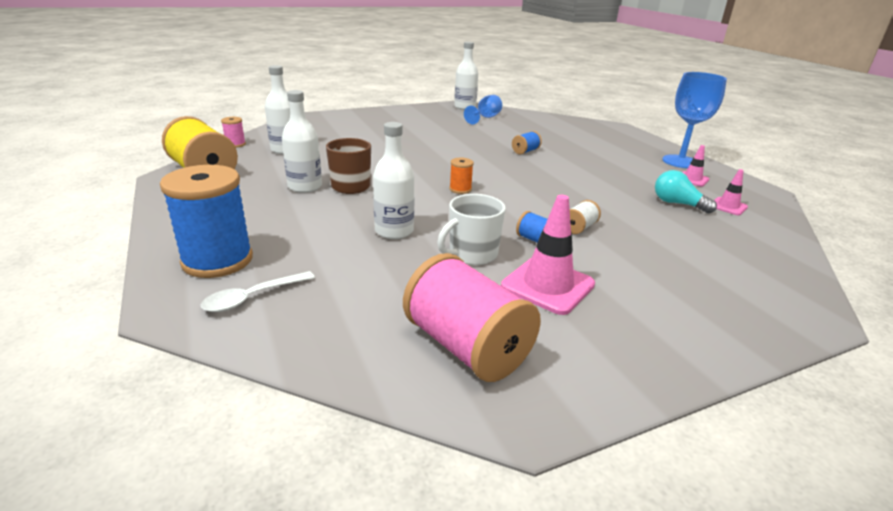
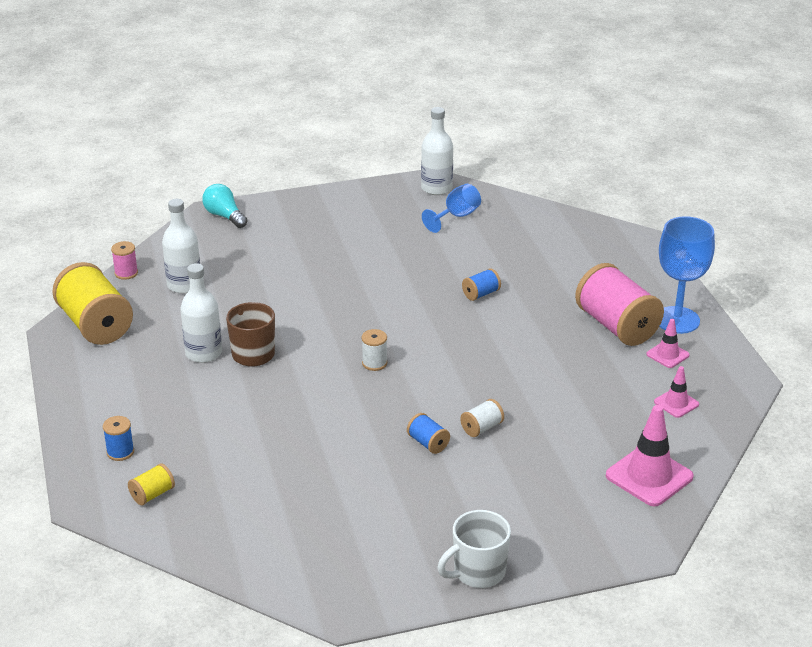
camera: 10 degrees right, 5 degrees up
blue spool [160,165,253,278] -> blue spool [103,416,134,461], size x0.45
white spoon [201,271,315,312] -> yellow spool [128,463,175,505]
white bottle [373,122,414,239] -> none
pink spool [403,253,541,382] -> pink spool moved to [575,263,664,346]
white mug [437,194,506,265] -> white mug moved to [437,510,511,588]
orange spool [449,158,474,194] -> white spool [361,329,387,371]
pink traffic cone [501,195,595,315] -> pink traffic cone moved to [606,405,694,507]
turquoise light bulb [655,170,717,214] -> turquoise light bulb moved to [202,184,247,228]

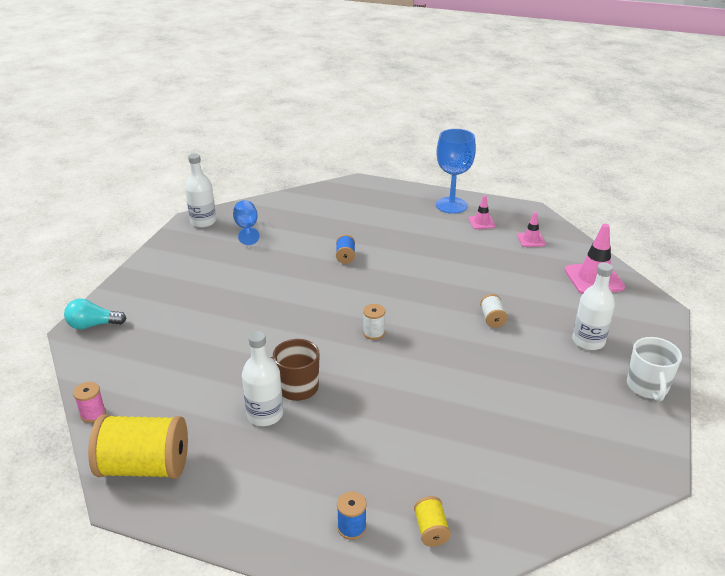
camera: 55 degrees left, 0 degrees up
white bottle [162,199,200,294] -> white bottle moved to [572,263,615,350]
blue spool [407,413,450,454] -> none
pink spool [575,263,664,346] -> none

